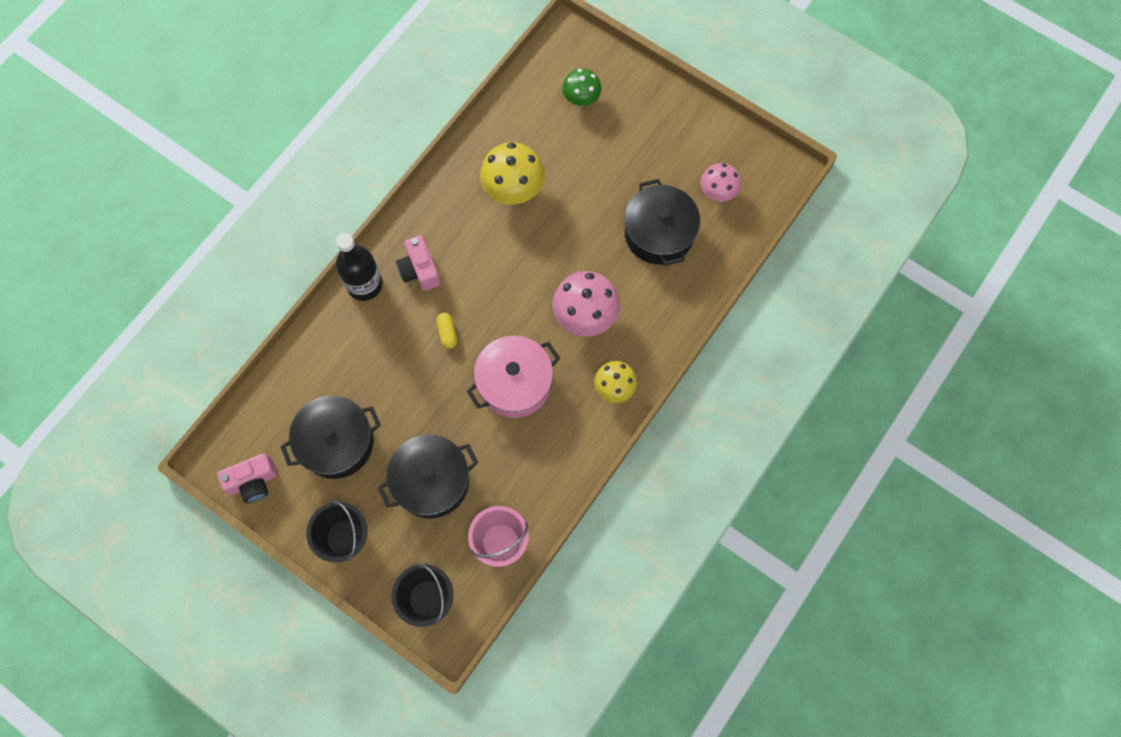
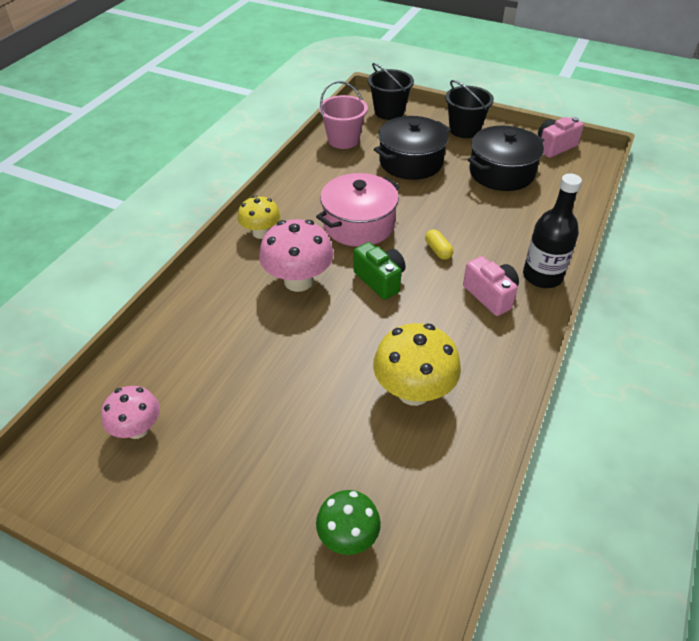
camera: 170 degrees right, 25 degrees down
black pot [624,179,700,266] -> none
none -> green camera [353,242,405,300]

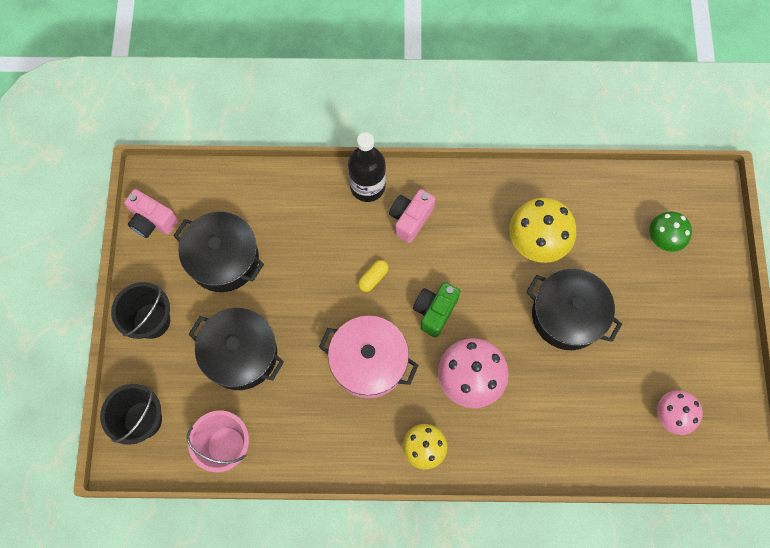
camera: 115 degrees left, 25 degrees up
none -> black pot [526,269,622,350]

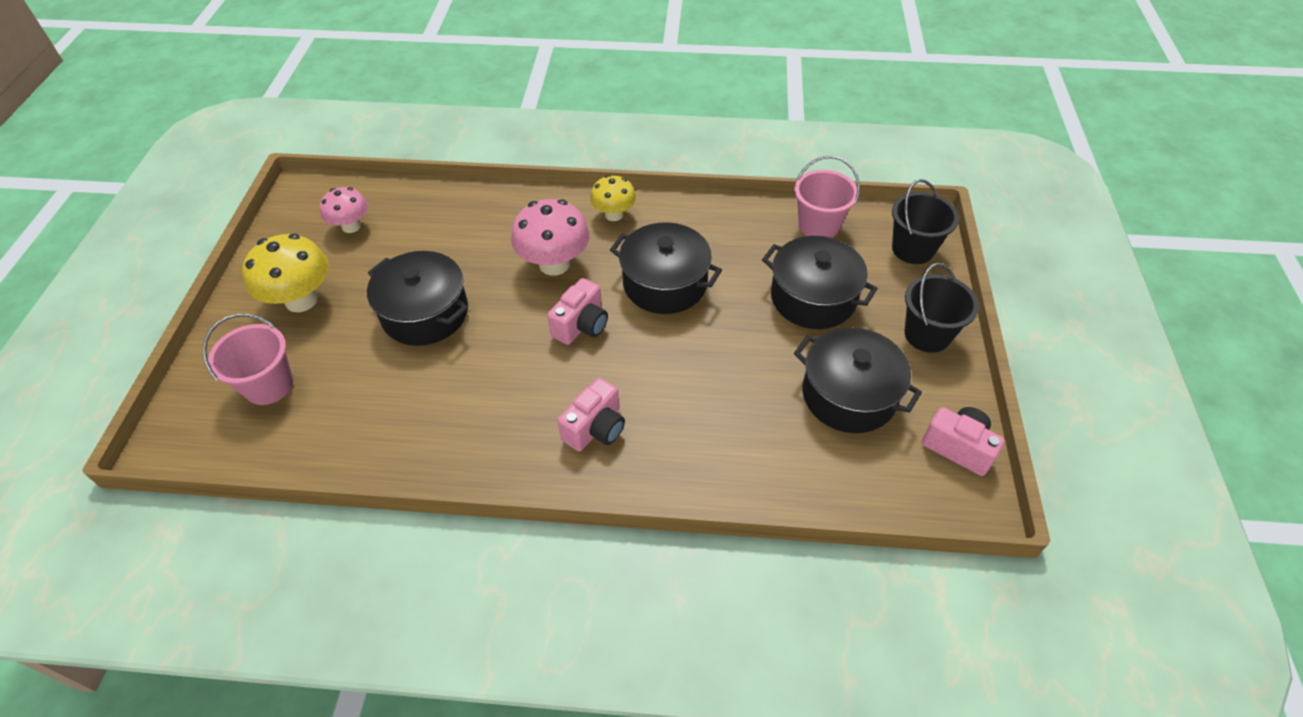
camera: 175 degrees left, 20 degrees down
pink pot [319,316,418,398] -> black pot [610,222,722,314]
black bottle [348,132,386,202] -> none
yellow capsule [358,260,388,292] -> none
green camera [413,282,460,337] -> pink camera [547,278,608,345]
yellow mushroom [509,198,576,263] -> yellow mushroom moved to [242,234,329,312]
green mushroom [649,211,692,252] -> pink bucket [203,314,293,405]

